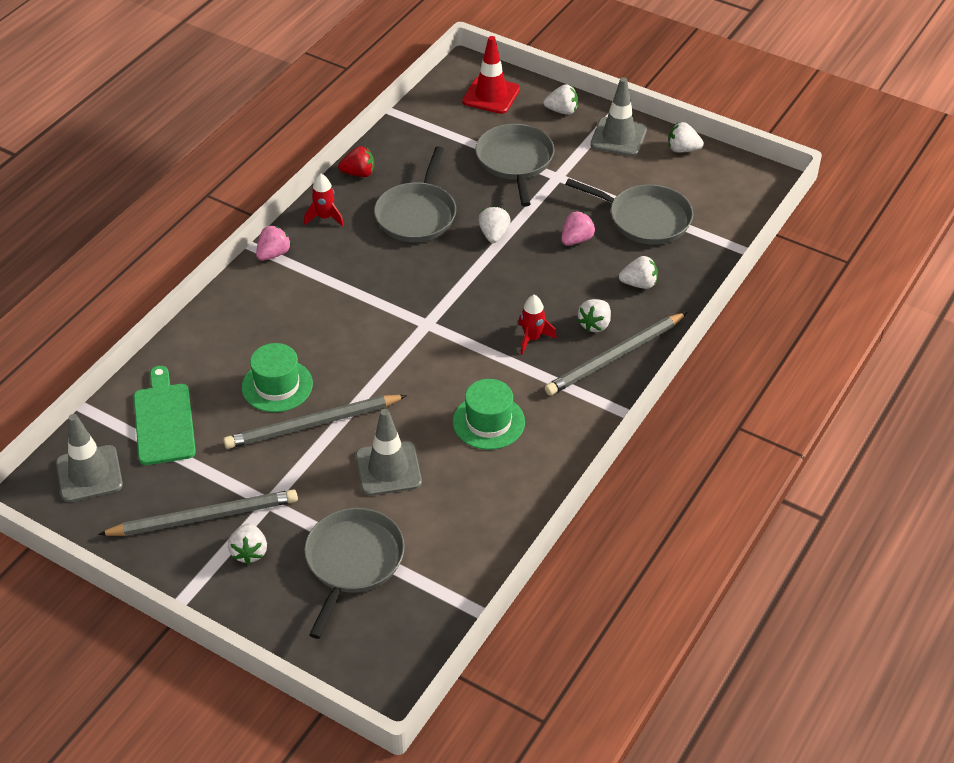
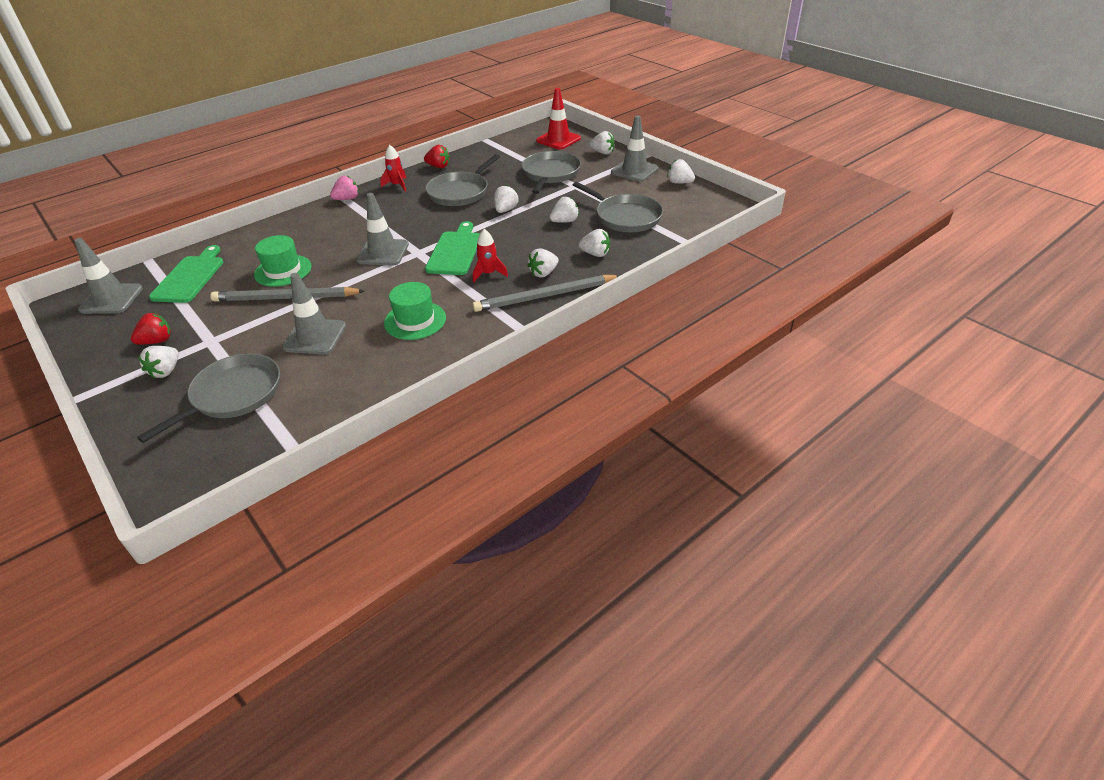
camera: 20 degrees right, 5 degrees down
grey pencil [98,489,298,536] -> red strawberry [131,313,171,345]
pink strawberry [561,211,596,246] -> white strawberry [550,197,579,223]
none -> grey traffic cone [356,193,409,265]
none -> green cutting board [425,221,480,275]

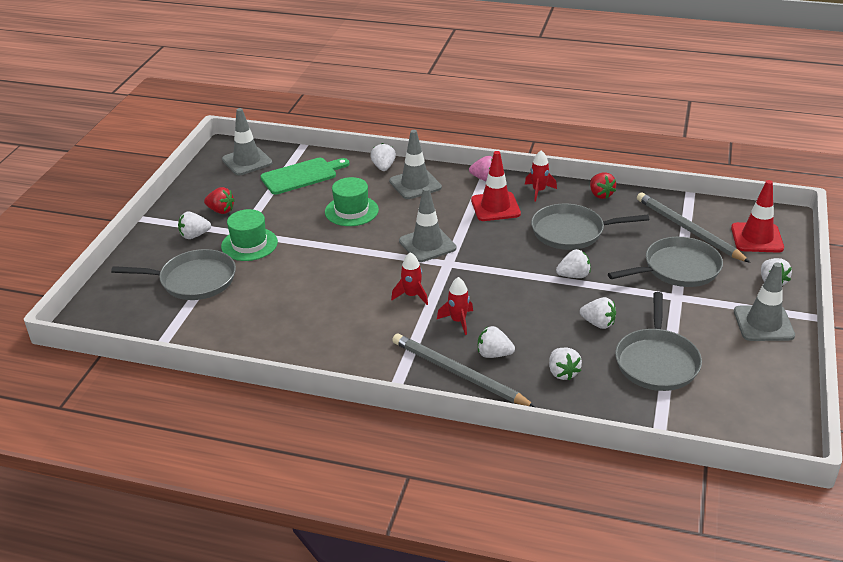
camera: 55 degrees right, 5 degrees down
grey pencil [211,287,364,302] -> grey pencil moved to [637,192,751,263]
grey traffic cone [282,273,346,355] -> grey traffic cone moved to [389,130,442,199]
green hat [384,282,446,340] -> green hat moved to [221,209,278,261]
green cutting board [425,221,480,275] -> none
white strawberry [667,159,695,184] -> white strawberry moved to [370,143,396,171]
none -> red rocket [391,252,428,305]
none -> red traffic cone [471,151,521,221]

